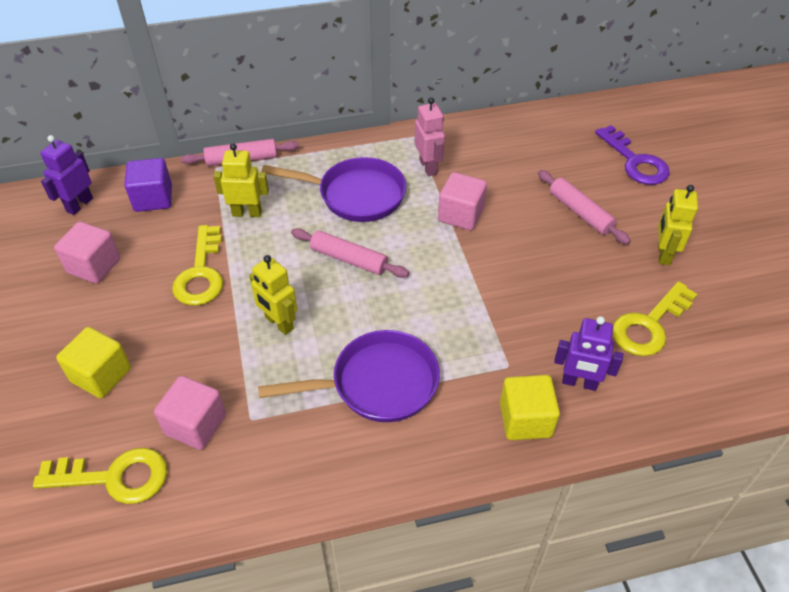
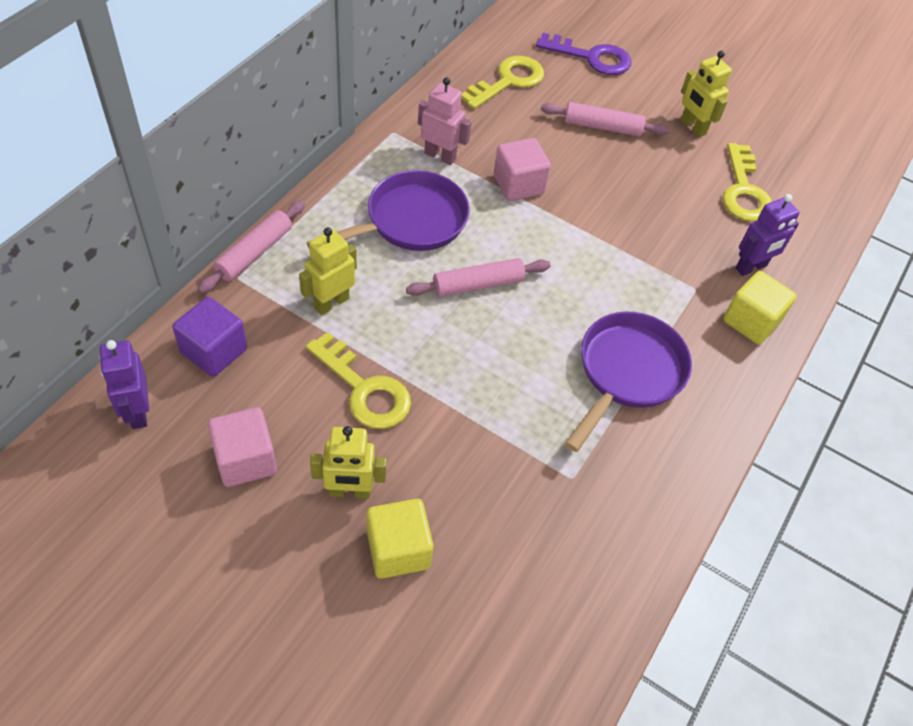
camera: 50 degrees left, 5 degrees up
yellow key [33,448,167,504] -> yellow key moved to [461,56,544,109]
pink cube [154,376,226,450] -> none
yellow robot [249,255,297,335] -> yellow robot moved to [310,426,387,498]

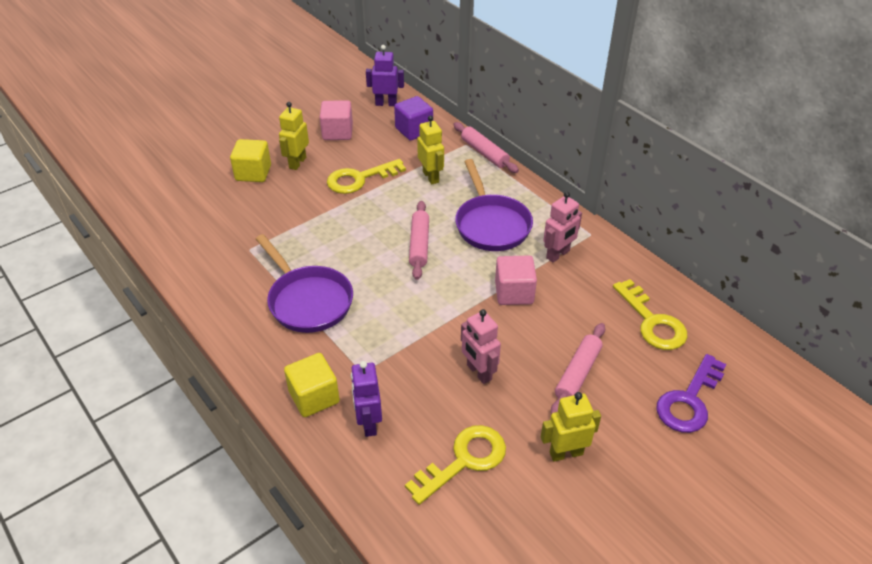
camera: 115 degrees right, 10 degrees down
yellow key [723,143,772,222] -> yellow key turned 120 degrees clockwise [405,425,506,505]
none -> pink robot [461,309,501,384]

